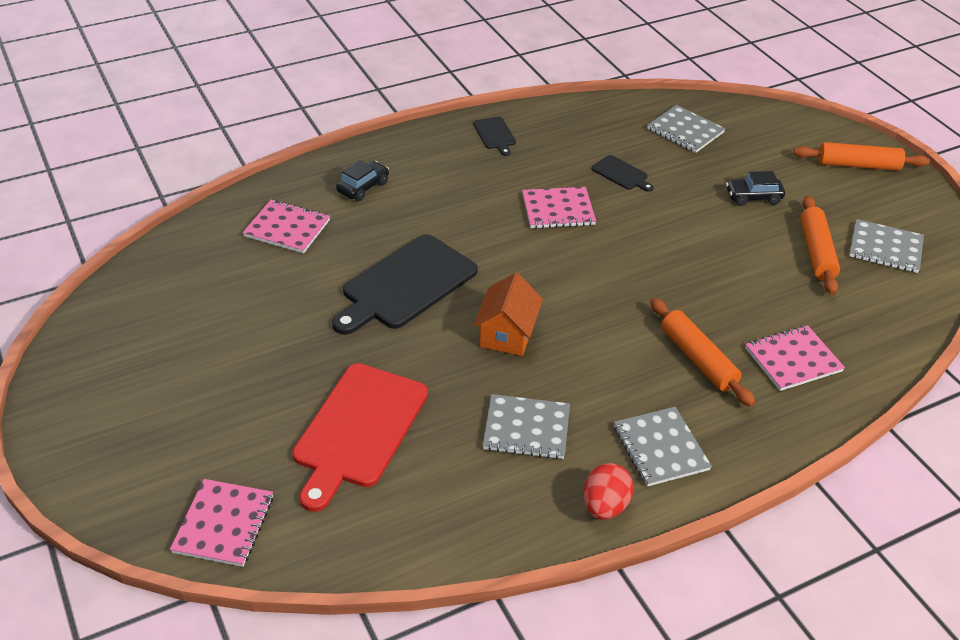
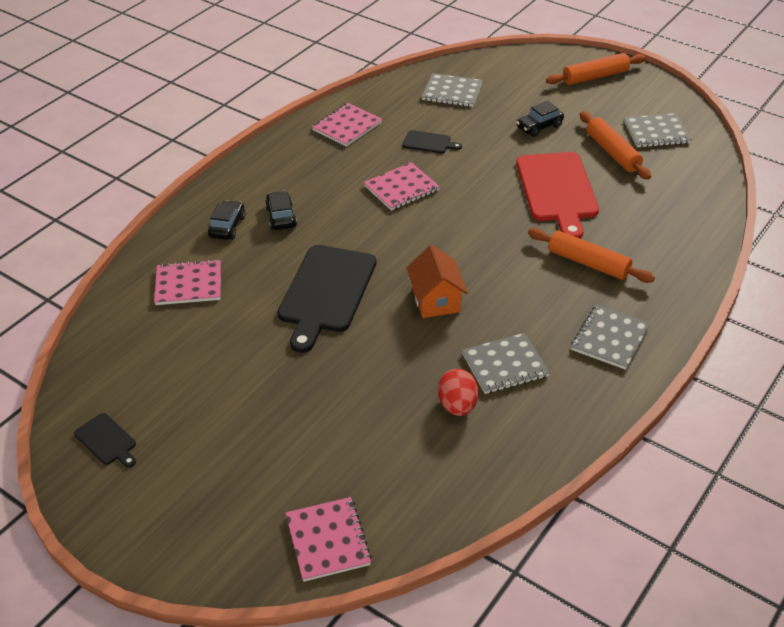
camera: 25 degrees left, 0 degrees up
red cutting board [292,363,428,512] -> red cutting board moved to [516,152,599,239]
black cutting board [473,117,516,156] -> black cutting board moved to [74,413,136,467]
red egg [583,463,633,520] -> red egg moved to [438,369,478,416]
grey notebook [614,407,712,487] -> grey notebook turned 75 degrees clockwise [571,304,650,370]
pink notebook [745,325,845,391] -> pink notebook moved to [312,103,382,147]
none -> black car [265,191,297,230]

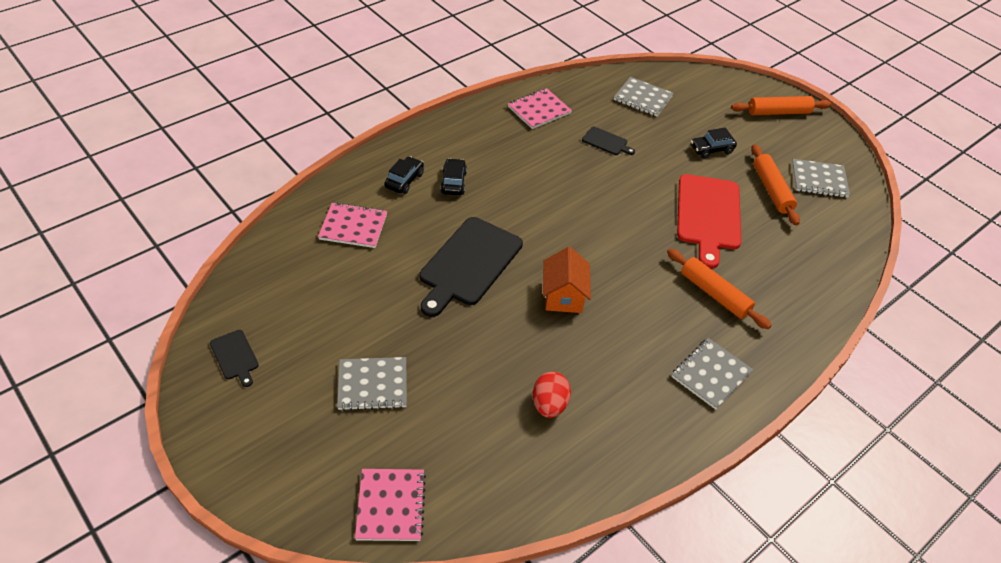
camera: 10 degrees right, 5 degrees up
pink notebook [364,162,440,211] -> none
grey notebook [462,333,550,394] -> grey notebook moved to [337,357,407,411]

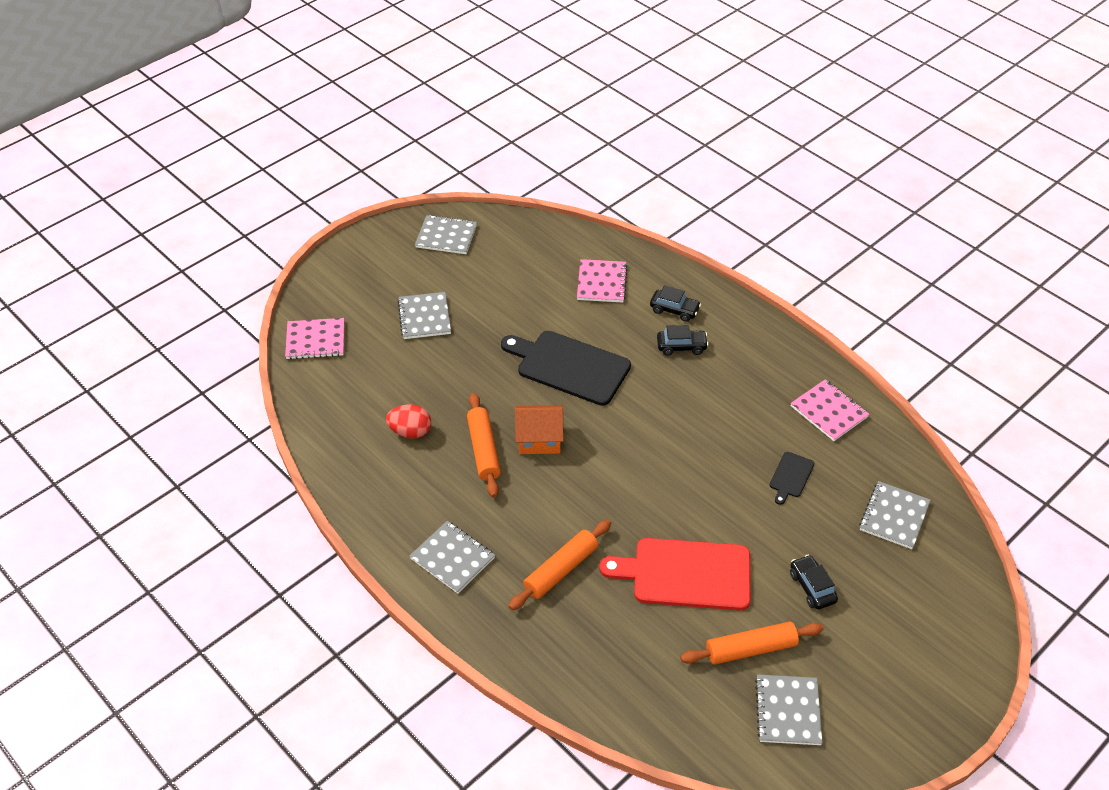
camera: 90 degrees right, 0 degrees up
black cutting board [210,330,259,387] -> grey notebook [415,215,477,254]
orange rolling pin [731,96,831,115] -> orange rolling pin moved to [467,393,501,497]

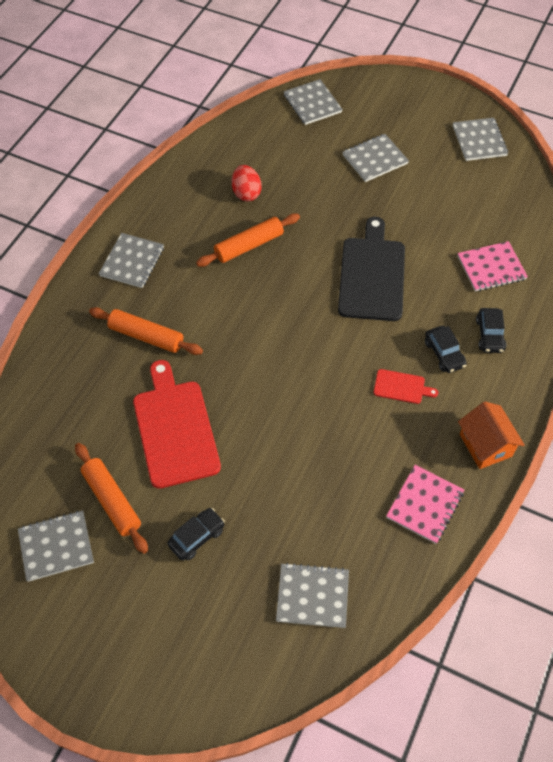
camera: 70 degrees right, 10 degrees up
pink notebook [285,318,344,359] -> grey notebook [284,79,343,125]
orange house [515,405,564,454] -> orange house moved to [458,402,525,469]
black cutting board [770,452,814,505] -> none
none -> red cutting board [374,369,438,404]

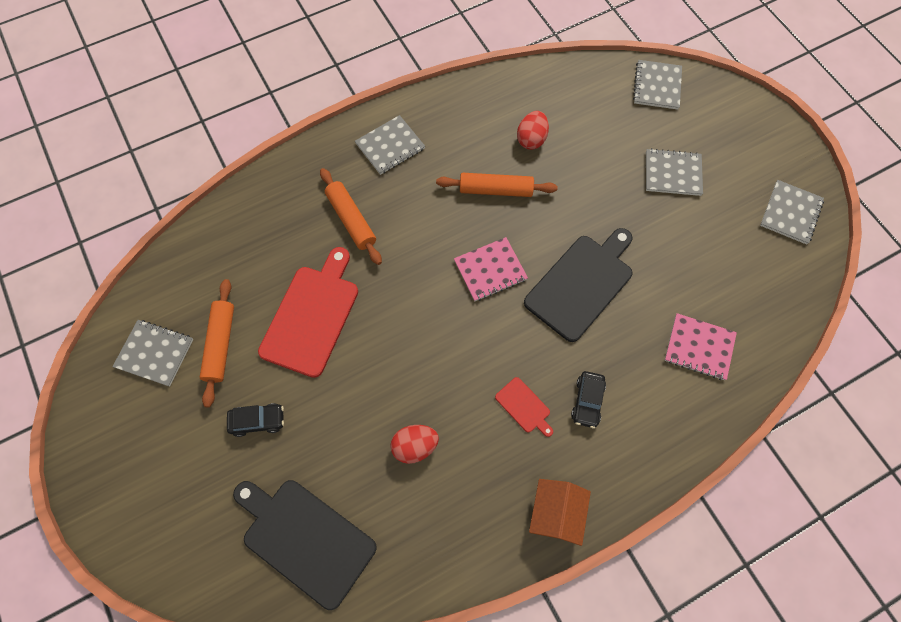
camera: 35 degrees right, 10 degrees up
grey notebook [276,563,349,628] -> black cutting board [233,480,377,610]
pink notebook [386,465,464,544] -> pink notebook moved to [454,237,528,301]
black car [476,308,506,353] -> none
none -> red egg [390,425,439,464]

